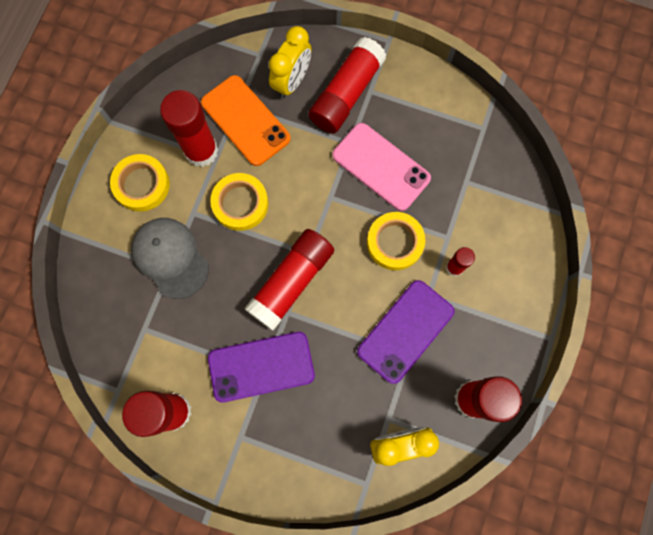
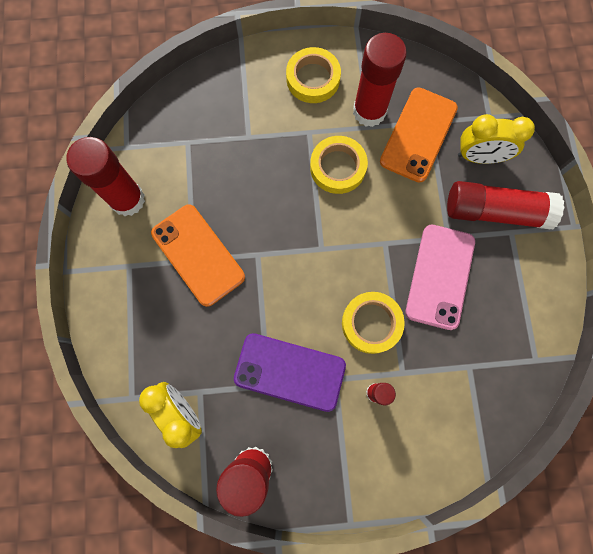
camera: 65 degrees right, 0 degrees up
grey cap [131,218,209,299] -> none
purple phone [208,332,315,402] -> orange phone [151,204,245,307]
red glue stick [244,229,334,331] -> none

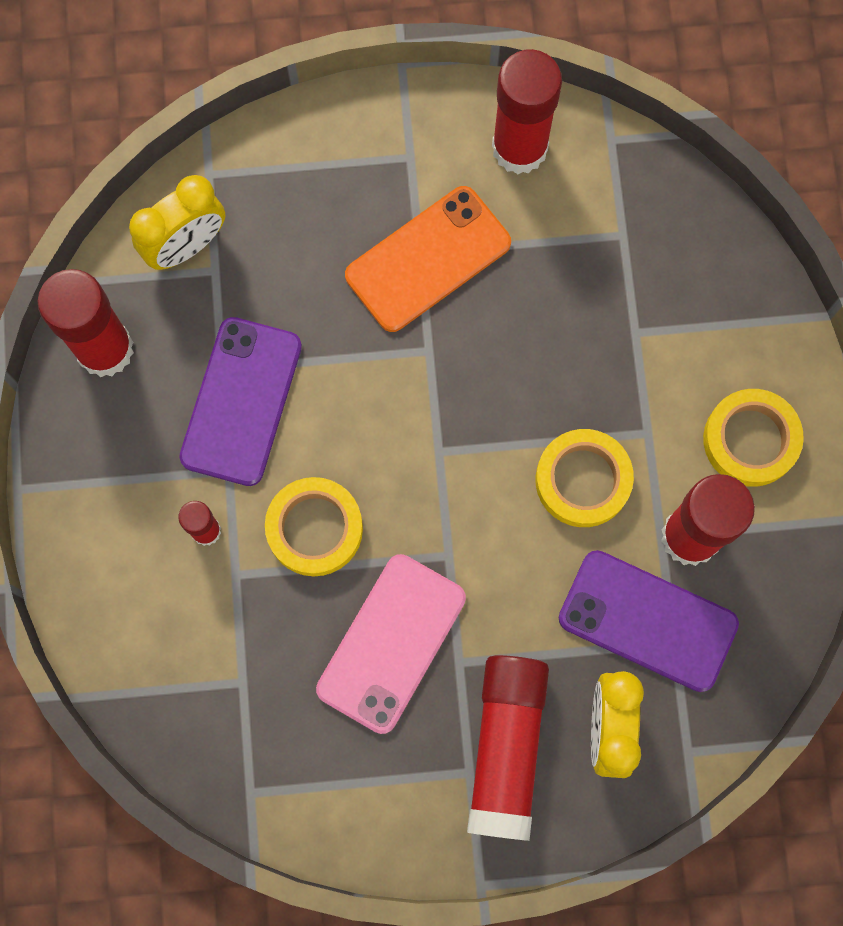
camera: 90 degrees right, 0 degrees up
orange phone [380,87,458,183] -> purple phone [558,550,739,692]
pink phone [405,225,475,330] -> pink phone turned 75 degrees counterclockwise [316,554,466,734]

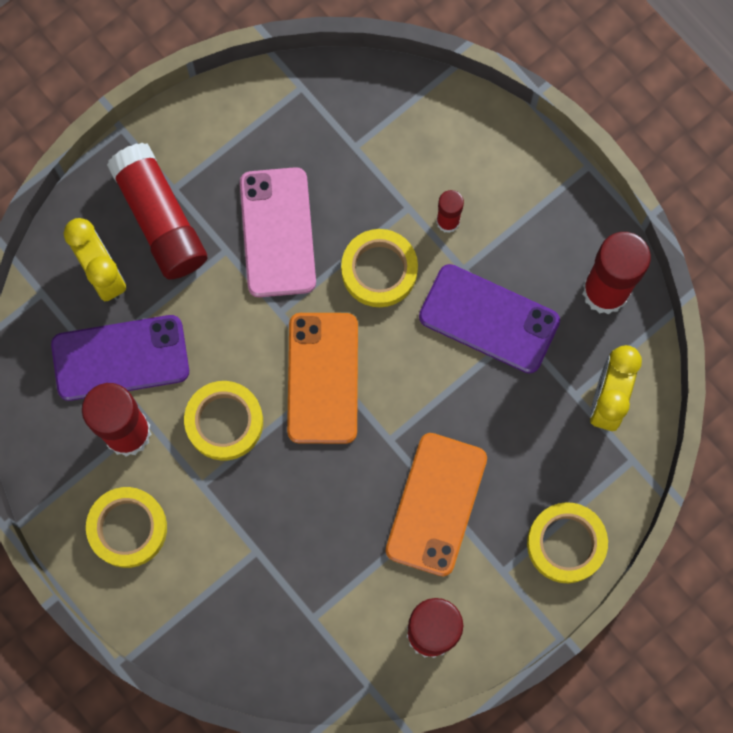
camera: 145 degrees right, 0 degrees up
purple phone [179,317,302,486] -> purple phone turned 45 degrees counterclockwise [419,264,560,374]
none -> orange phone [287,313,358,444]
none -> yellow tape [527,502,608,583]

